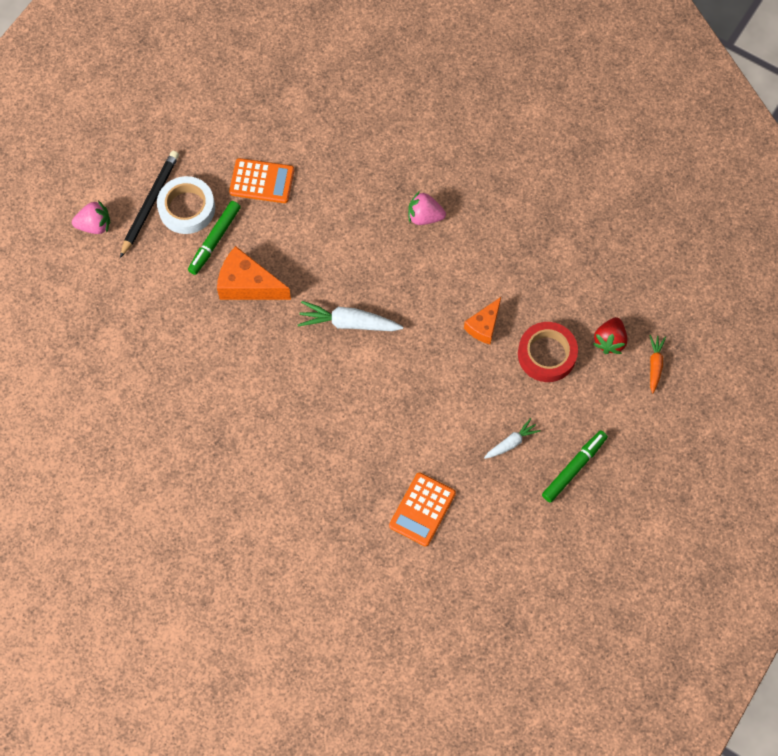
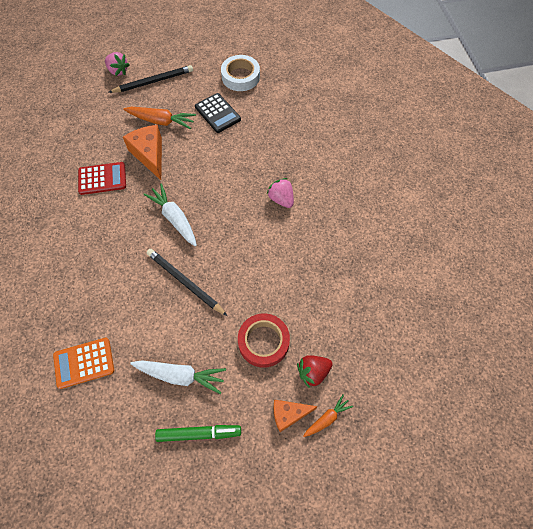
camera: 45 degrees right, 5 degrees down
white tape [157,176,215,234] -> white tape moved to [221,55,260,91]
green marker [188,201,241,275] -> orange carrot [123,107,196,129]
orange calculator [229,158,294,203] -> black calculator [195,93,241,133]
orange cheese [464,297,501,344] -> orange cheese moved to [273,400,318,432]
white carrot [484,418,540,459] -> white carrot [130,360,226,394], size x1.71
none -> red calculator [78,162,126,195]
none -> black pencil [146,249,227,316]

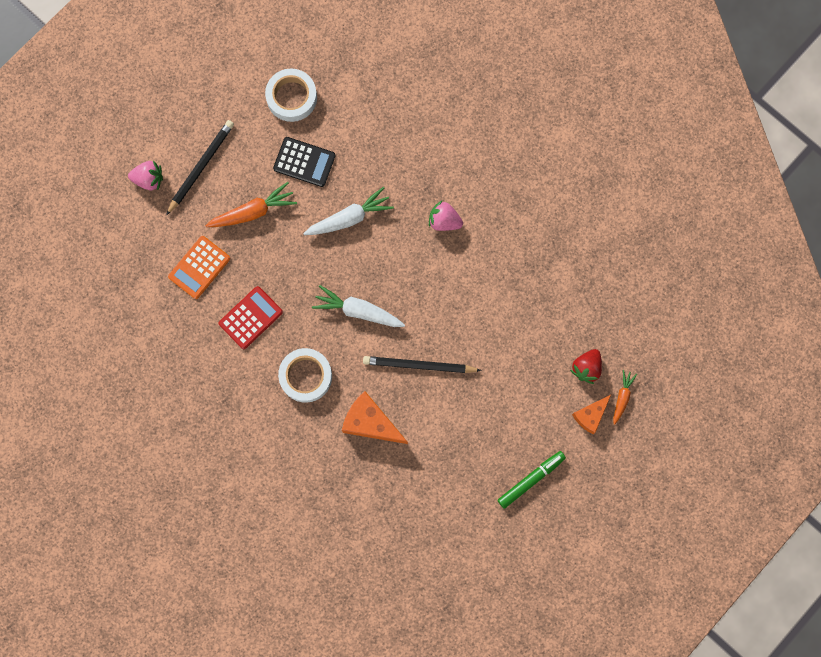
camera: 35 degrees left, 15 degrees up
orange calculator [53,338,114,389] -> orange calculator moved to [168,236,230,299]
orange cheese [123,125,162,180] -> orange cheese moved to [342,391,408,444]
white carrot [130,360,226,394] -> white carrot moved to [303,187,394,235]
red tape [238,313,290,368] -> none
none -> white tape [278,348,332,403]

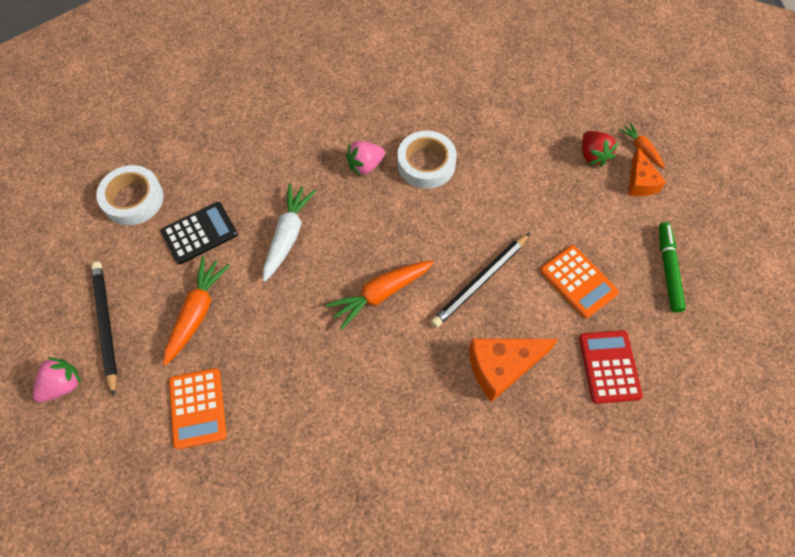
camera: 50 degrees left, 15 degrees down
red calculator [219,286,283,349] -> red calculator moved to [579,330,643,404]
white tape [278,348,332,403] -> white tape moved to [397,131,457,189]
white carrot [312,285,405,327] -> orange carrot [326,261,434,330]
none -> orange calculator [540,245,619,318]

